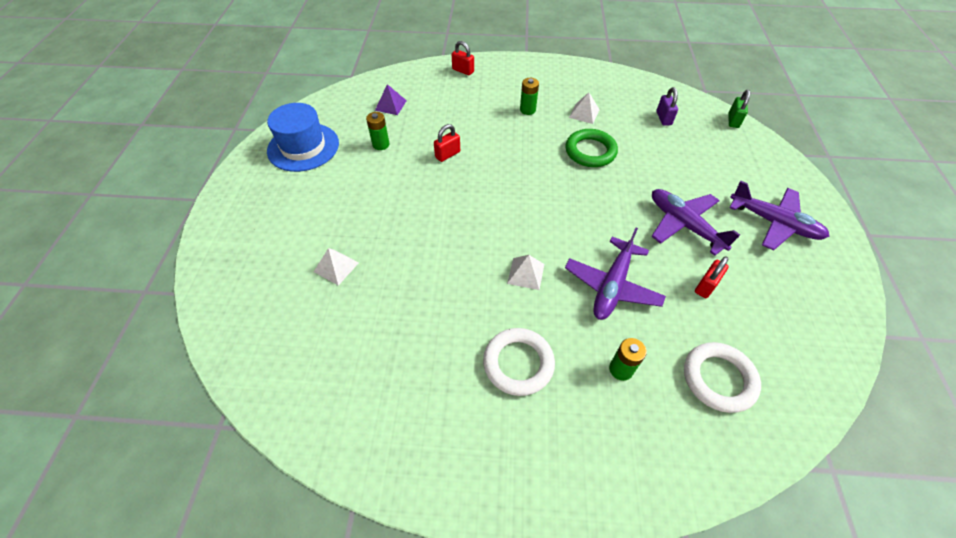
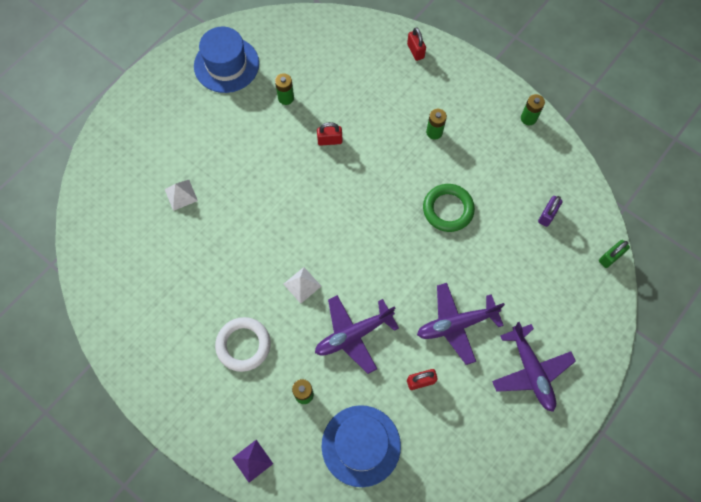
camera: 35 degrees right, 15 degrees up
purple pyramid [375,84,407,115] -> purple pyramid moved to [232,440,273,483]
white pyramid [569,93,600,124] -> none
purple plane [651,189,740,256] -> purple plane turned 105 degrees counterclockwise [417,283,505,365]
white ring [684,342,761,413] -> blue hat [322,405,401,487]
none -> green battery [521,94,545,125]

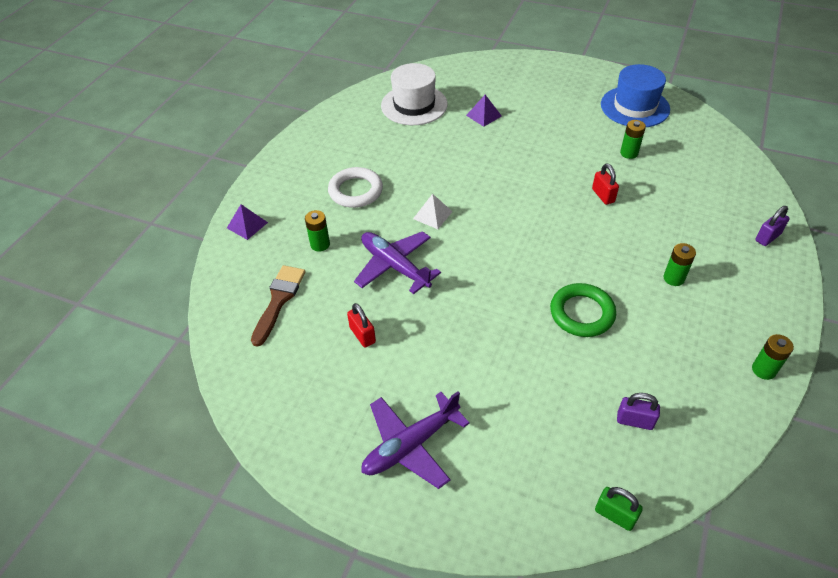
camera: 75 degrees right, 20 degrees down
white pyramid [165,180,198,211] -> purple pyramid [466,95,502,127]
blue hat [322,405,401,487] -> brown brush [251,265,305,347]
red padlock [407,27,426,61] -> purple padlock [755,206,790,246]
purple plane [417,283,505,365] -> none
none -> white hat [381,63,448,125]

